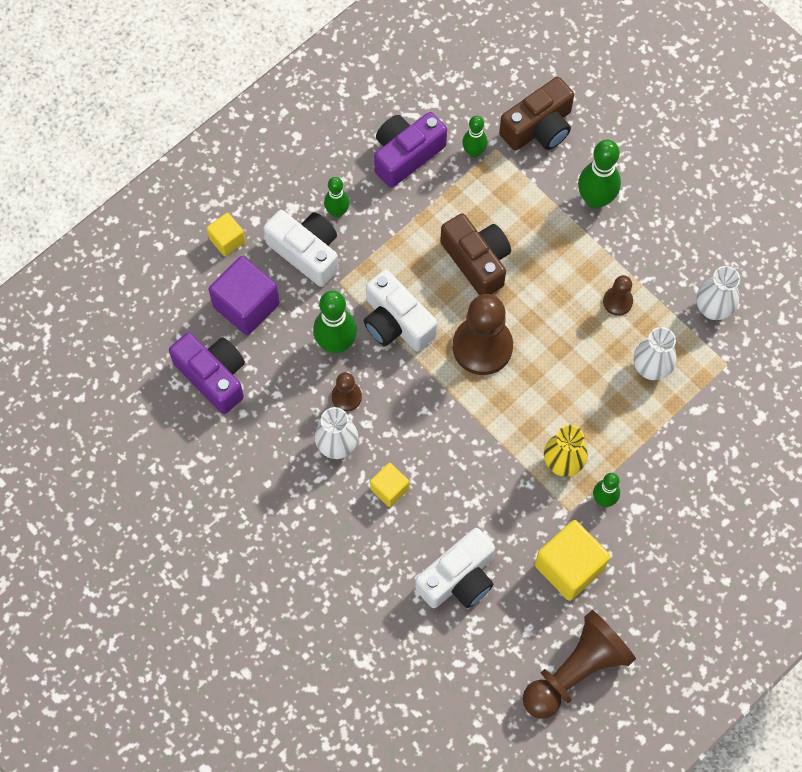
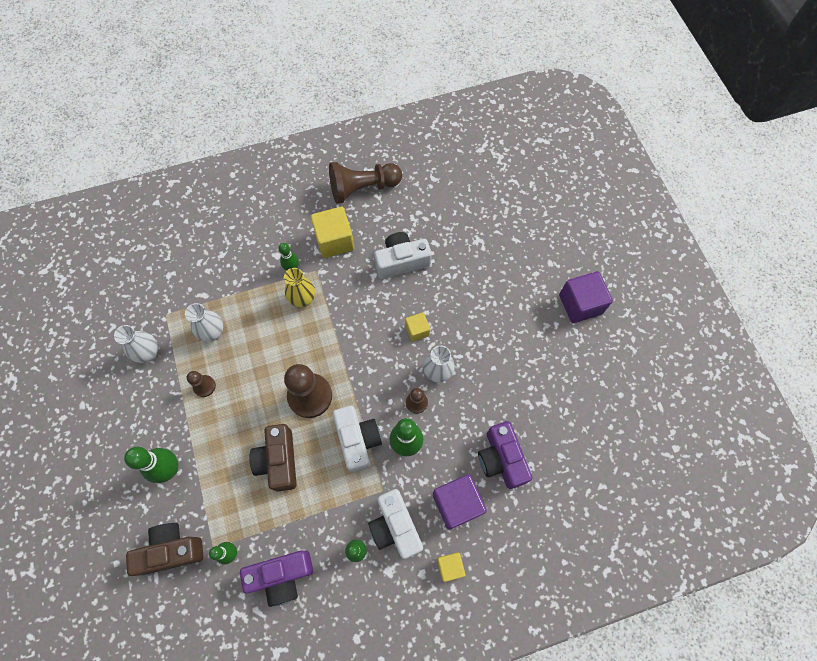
camera: 155 degrees left, 0 degrees up
none -> purple cube [559,271,613,323]

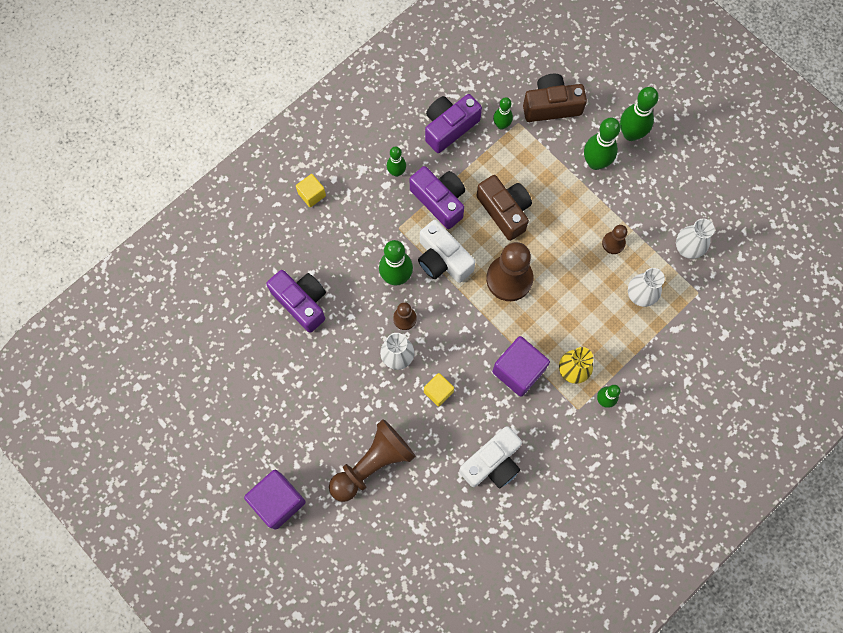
camera: 155 degrees right, 5 degrees up
brown camera [126,523,204,576] -> brown camera turned 150 degrees counterclockwise [523,74,587,122]
yellow cube [311,207,354,258] -> none
brown pawn [329,162,402,204] -> brown pawn moved to [329,419,416,502]
white camera [368,489,423,559] -> none
purple cube [433,474,487,530] -> purple cube moved to [492,336,550,397]
none -> purple camera [410,166,465,229]
none -> green bowling pin [620,87,659,141]

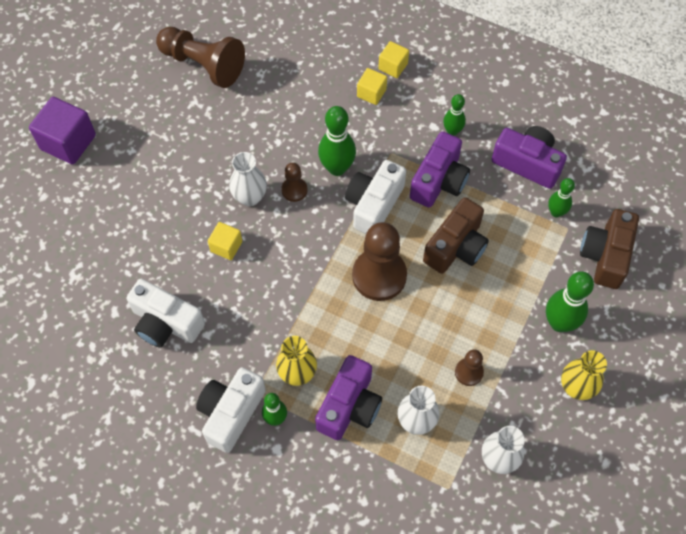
camera: 70 degrees right, 10 degrees down
purple camera [266,270,326,332] -> purple camera moved to [315,355,382,440]
brown pawn [329,419,416,502] -> brown pawn moved to [156,27,245,88]
purple cube [492,336,550,397] -> none
brown camera [523,74,587,122] -> brown camera turned 135 degrees counterclockwise [580,209,639,289]
green bowling pin [620,87,659,141] -> none
none -> white camera [196,367,266,453]
none -> yellow cube [357,68,387,105]
none -> yellow vase [561,350,607,400]

